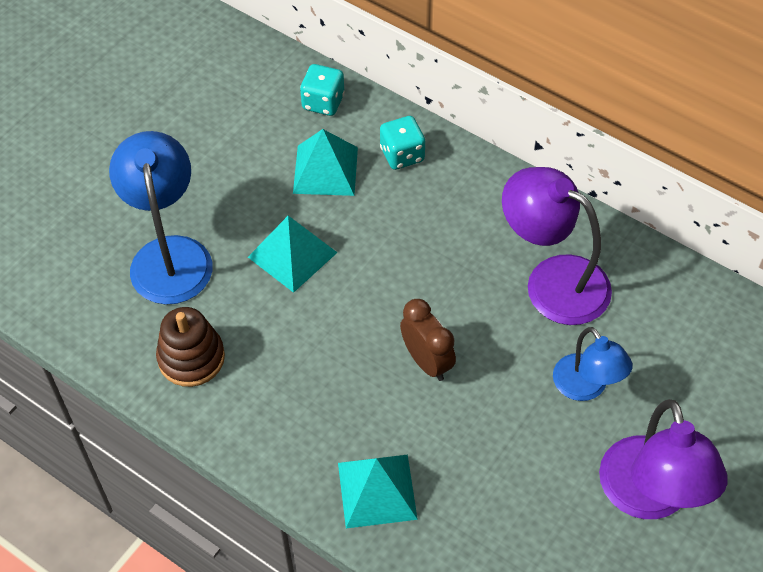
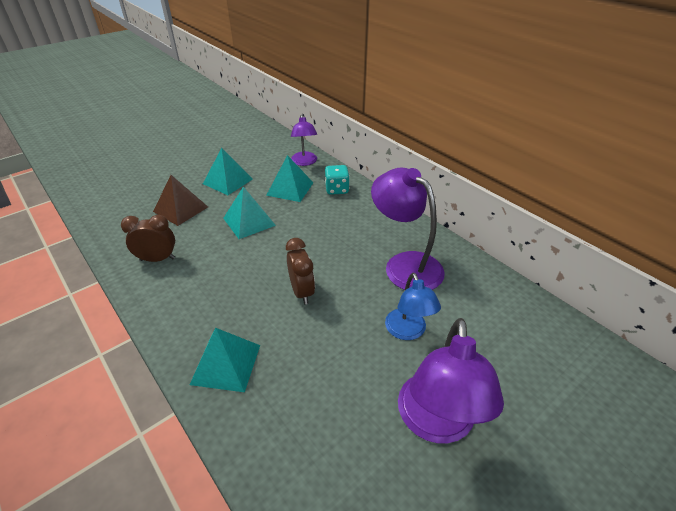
camera: 15 degrees right, 15 degrees down
blue lamp [109,131,213,305] -> brown pyramid [153,175,208,226]
brown stacking toy [156,307,225,387] -> brown clock [121,215,175,262]
turquoise dice [300,64,345,116] -> purple lamp [291,115,317,166]
none -> turquoise pyramid [203,148,253,195]

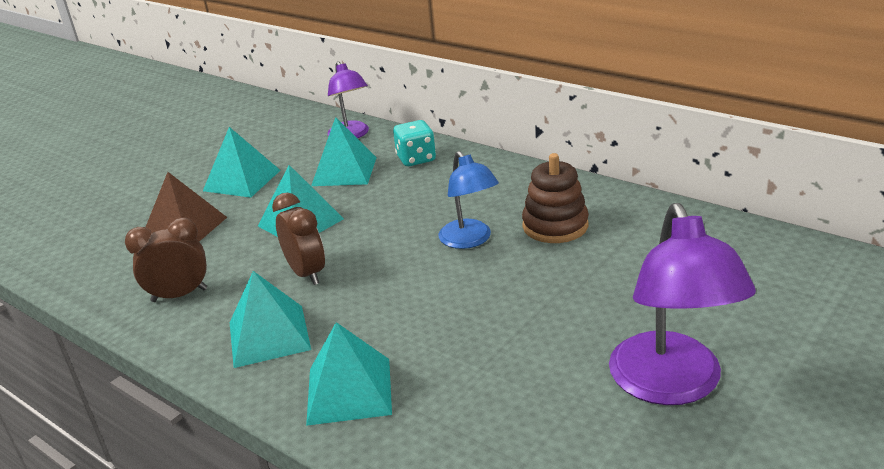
camera: 10 degrees left, 10 degrees down
brown clock [286,238,315,305] -> brown clock moved to [272,193,325,285]
purple lamp [371,168,445,290] -> brown stacking toy [522,153,589,243]
blue lamp [385,273,441,340] -> blue lamp moved to [439,151,499,249]
none -> turquoise pyramid [230,271,311,368]

